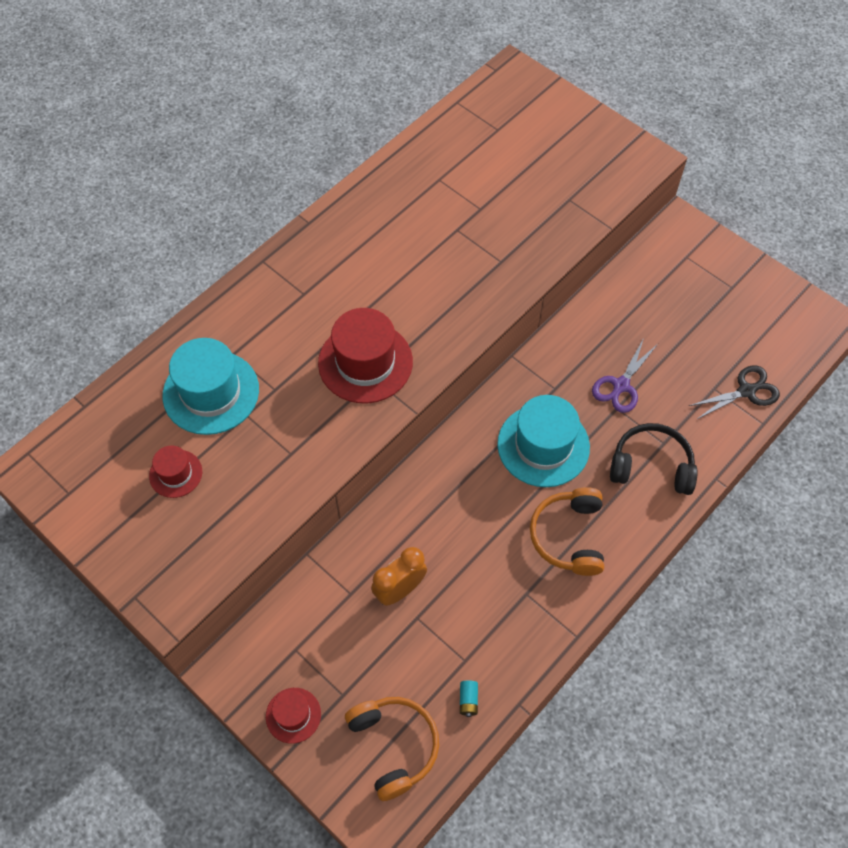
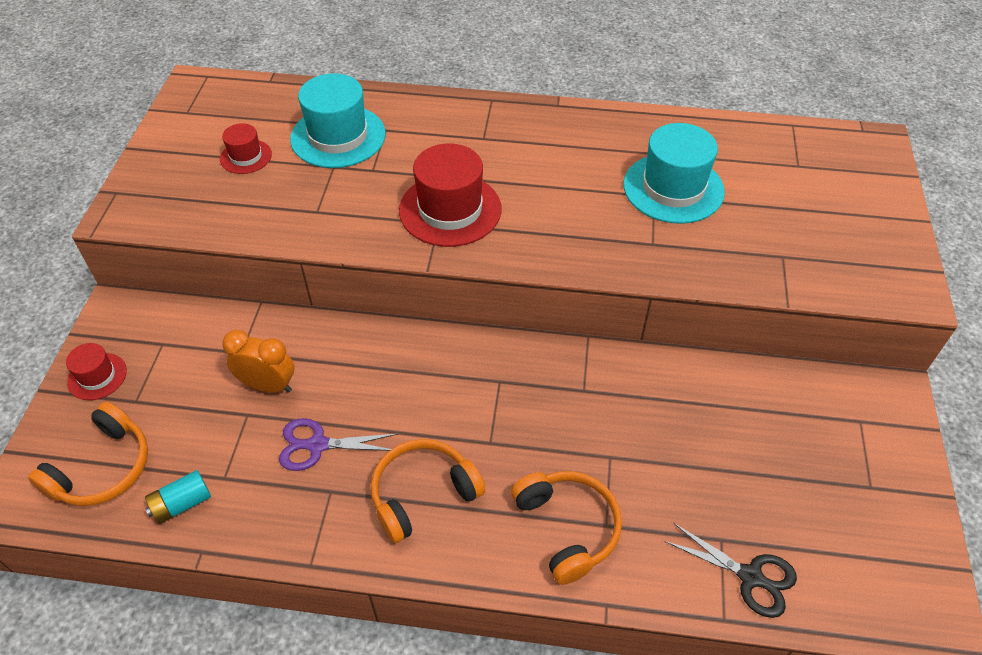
camera: 55 degrees right, 10 degrees down
turquoise battery [460,680,478,717] -> turquoise battery [145,470,211,524], size x1.51
turquoise hat [497,395,590,487] -> turquoise hat moved to [623,123,725,224]
purple scissors [592,338,658,413] -> purple scissors moved to [279,418,398,471]
black headphones [610,423,698,495] -> orange headphones [511,471,622,585]

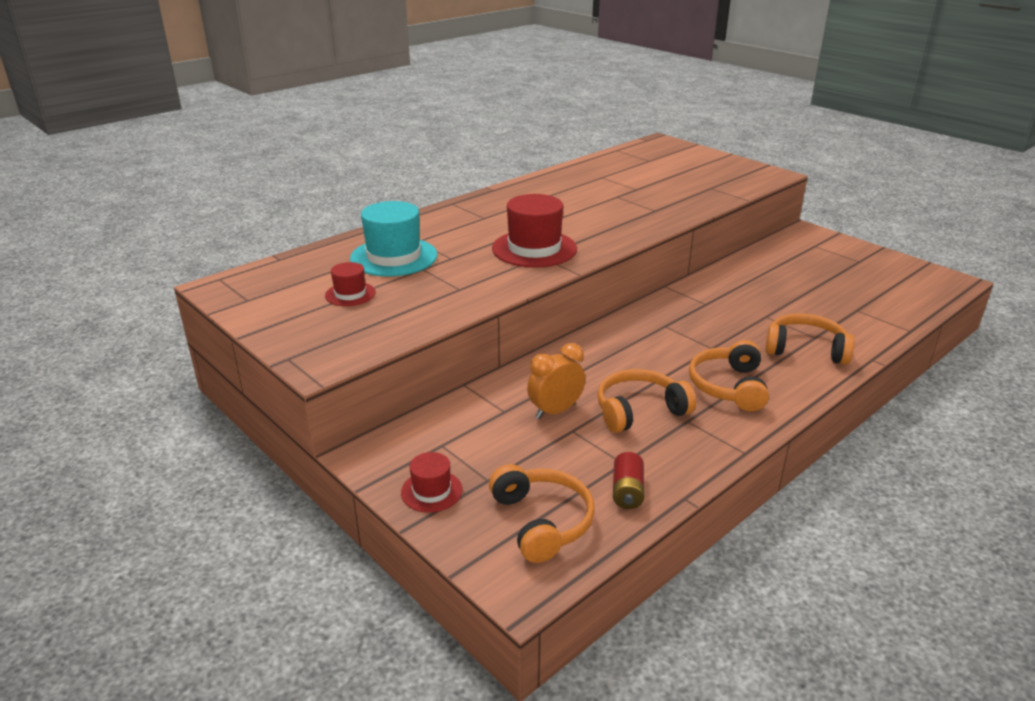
camera: 50 degrees left, 20 degrees down
turquoise battery [145,470,211,524] -> red battery [613,452,644,509]
purple scissors [279,418,398,471] -> orange headphones [597,369,696,433]
turquoise hat [623,123,725,224] -> none
black scissors [664,523,797,618] -> none

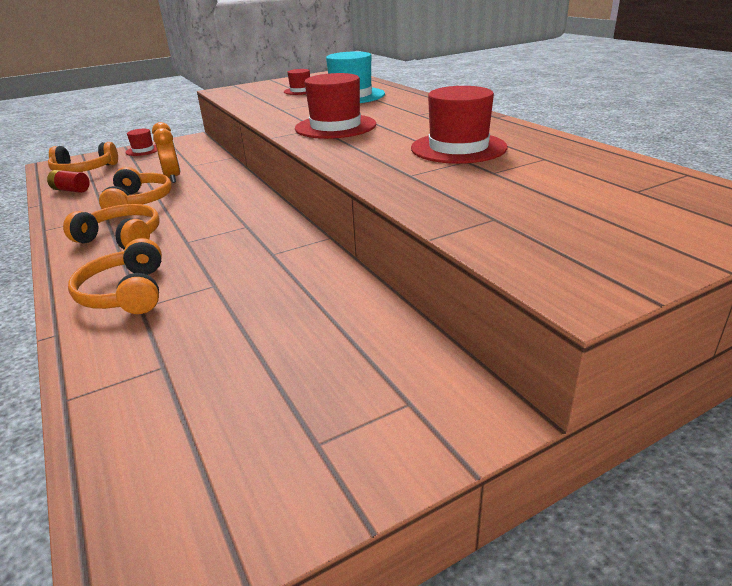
camera: 105 degrees right, 0 degrees up
orange headphones [765,313,854,365] -> orange headphones turned 135 degrees clockwise [68,238,162,314]
none -> red hat [411,86,508,164]

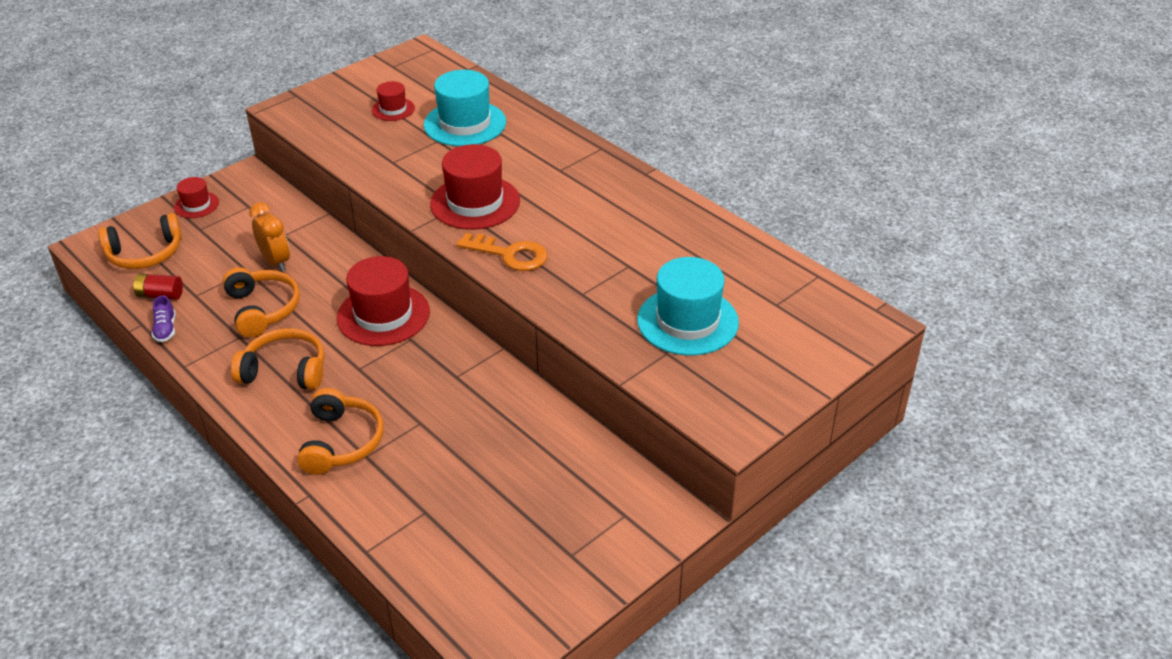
camera: 15 degrees left, 10 degrees up
orange headphones [68,238,162,314] -> orange headphones turned 150 degrees counterclockwise [297,388,383,475]
red hat [411,86,508,164] -> red hat moved to [337,256,430,346]
none -> purple shoe [152,296,175,342]
none -> orange key [457,233,548,271]
none -> turquoise hat [637,257,739,356]

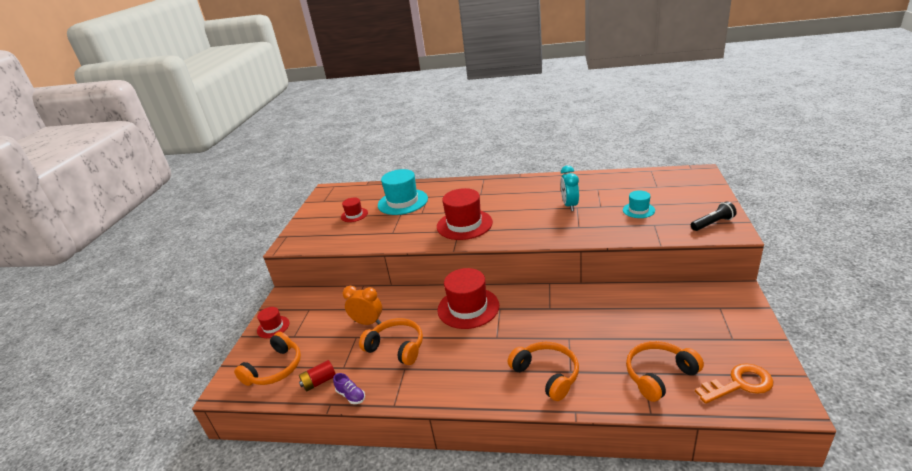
camera: 35 degrees left, 10 degrees down
orange headphones [231,328,324,390] -> orange headphones moved to [626,341,704,402]
orange key [457,233,548,271] -> orange key moved to [695,363,773,404]
turquoise hat [637,257,739,356] -> turquoise hat [623,191,655,218], size x0.53
none -> turquoise clock [560,165,579,211]
none -> black flashlight [691,202,737,231]

